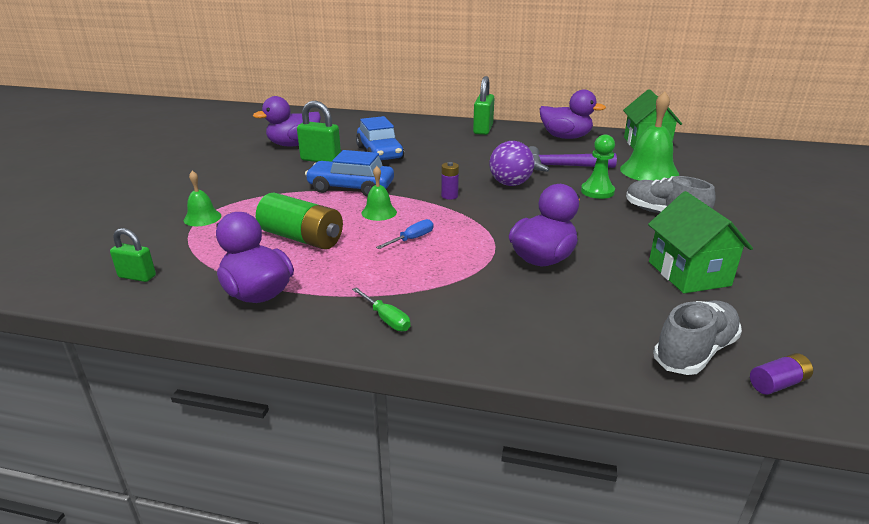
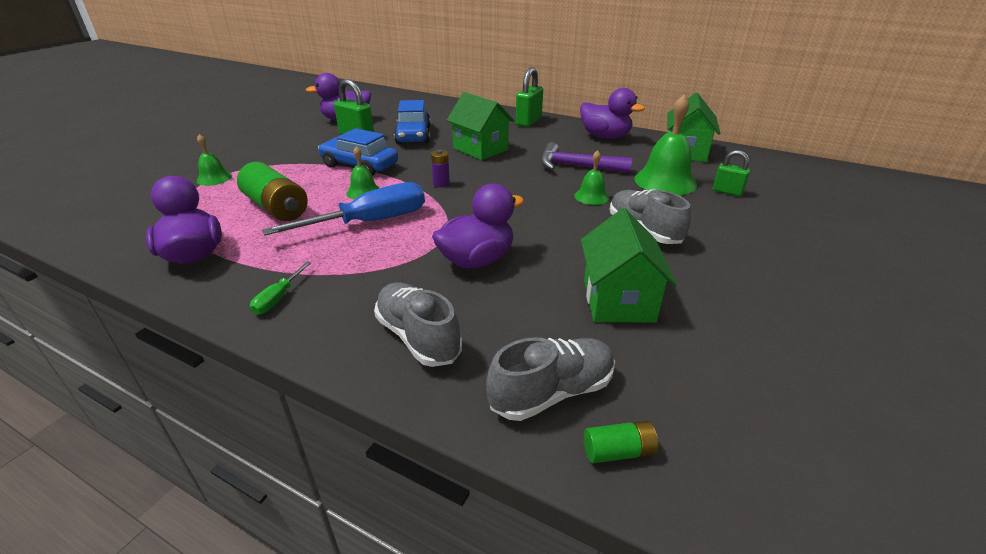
camera: 15 degrees right, 5 degrees up
green padlock [110,228,156,282] -> green padlock moved to [713,150,750,196]
green screwdriver [352,287,410,331] -> green screwdriver turned 45 degrees clockwise [250,261,312,315]
blue screwdriver [376,219,433,249] -> blue screwdriver [262,182,425,236], size x2.23
purple ball [489,141,534,186] -> none
green pawn [581,135,615,199] -> green bell [575,150,609,205]
purple battery [750,353,813,395] -> green battery [584,420,658,463]
none -> grey shoe [374,283,462,367]
none -> green house [447,92,514,160]

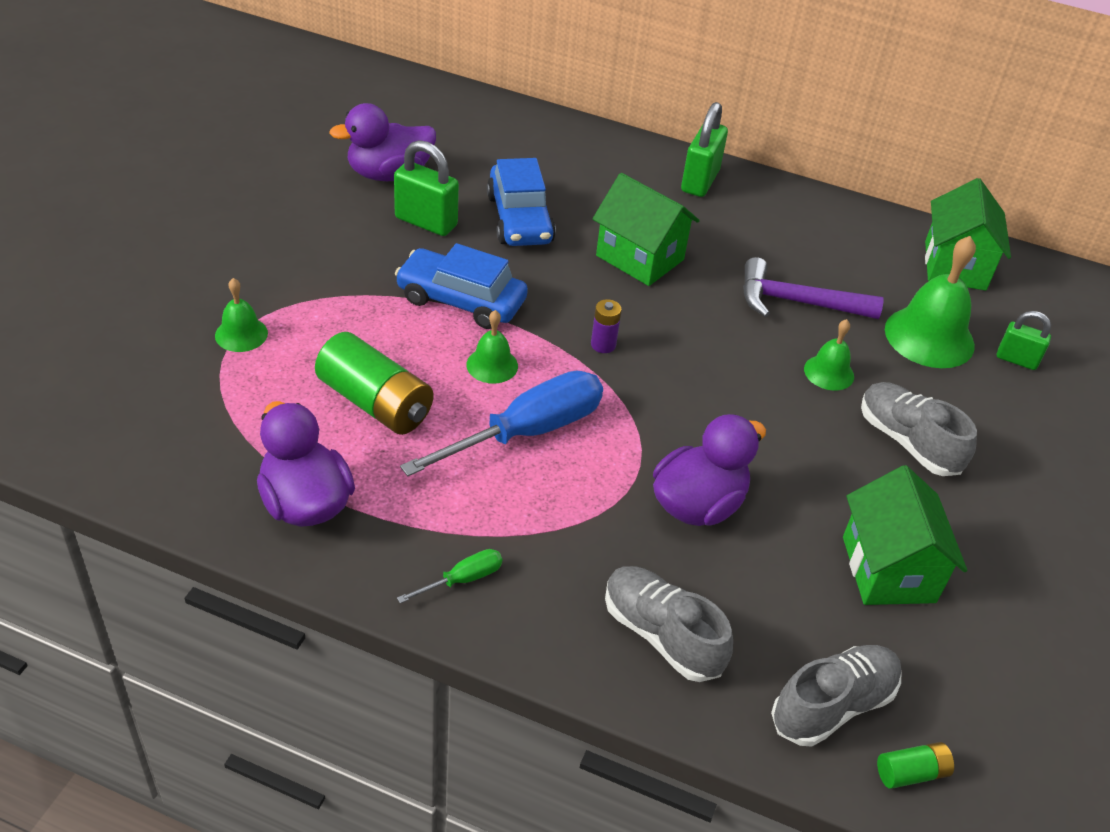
camera: 10 degrees left, 10 degrees up
green screwdriver [250,261,312,315] -> green screwdriver turned 135 degrees counterclockwise [397,549,502,603]
purple duck [580,88,645,139] -> none

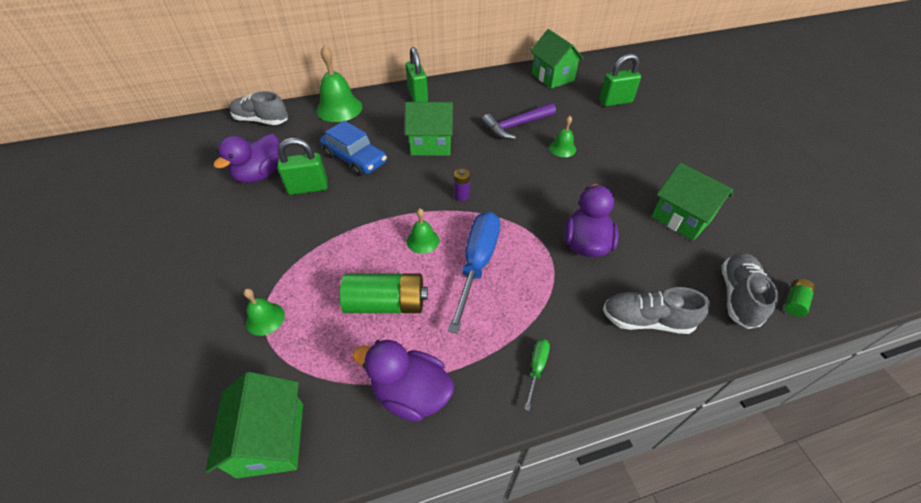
camera: 35 degrees left, 5 degrees up
blue car [395,243,528,329] -> none
grey shoe [861,382,977,476] -> grey shoe moved to [229,91,288,125]
green bell [885,236,976,368] -> green bell moved to [316,45,362,122]
green padlock [997,311,1051,370] -> green padlock [599,54,641,107], size x1.59
none -> green house [205,372,303,478]

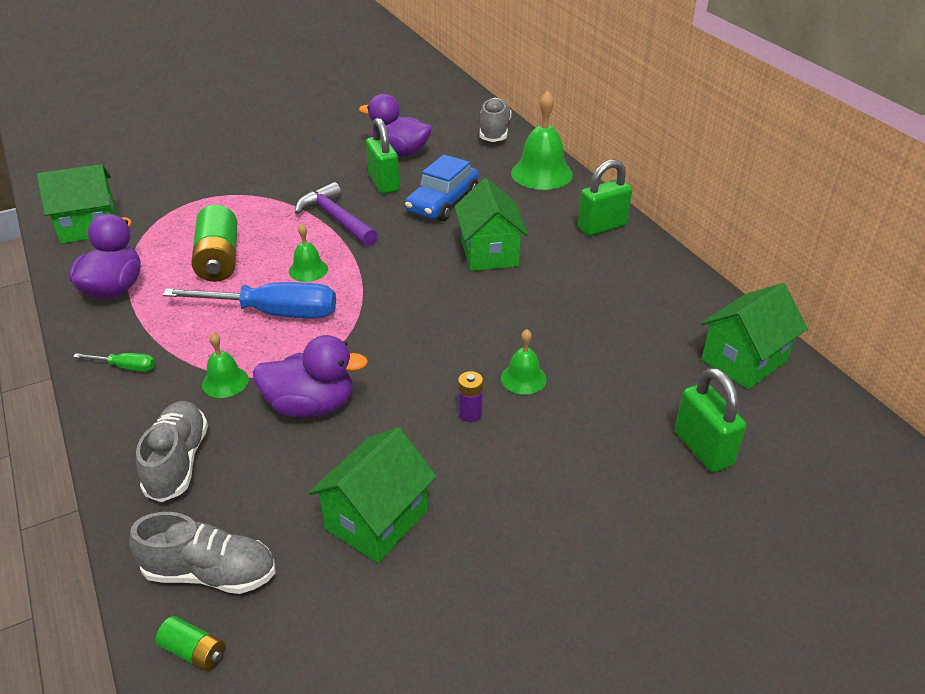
camera: 80 degrees right, 10 degrees down
green bell [243,288,285,336] -> green bell moved to [202,332,249,398]
purple battery [454,168,470,201] -> purple battery moved to [458,371,483,422]
purple hammer [482,103,556,139] -> purple hammer moved to [295,182,378,246]

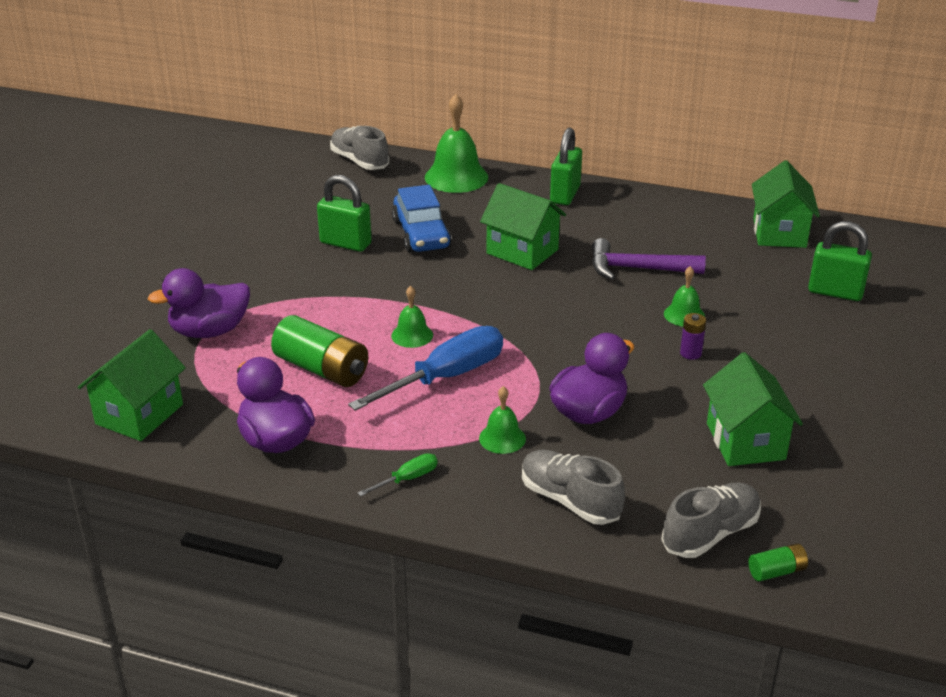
camera: 45 degrees left, 5 degrees down
purple hammer [295,182,378,246] -> purple hammer moved to [592,238,706,280]
purple duck [359,94,432,157] -> purple duck moved to [148,268,250,338]

